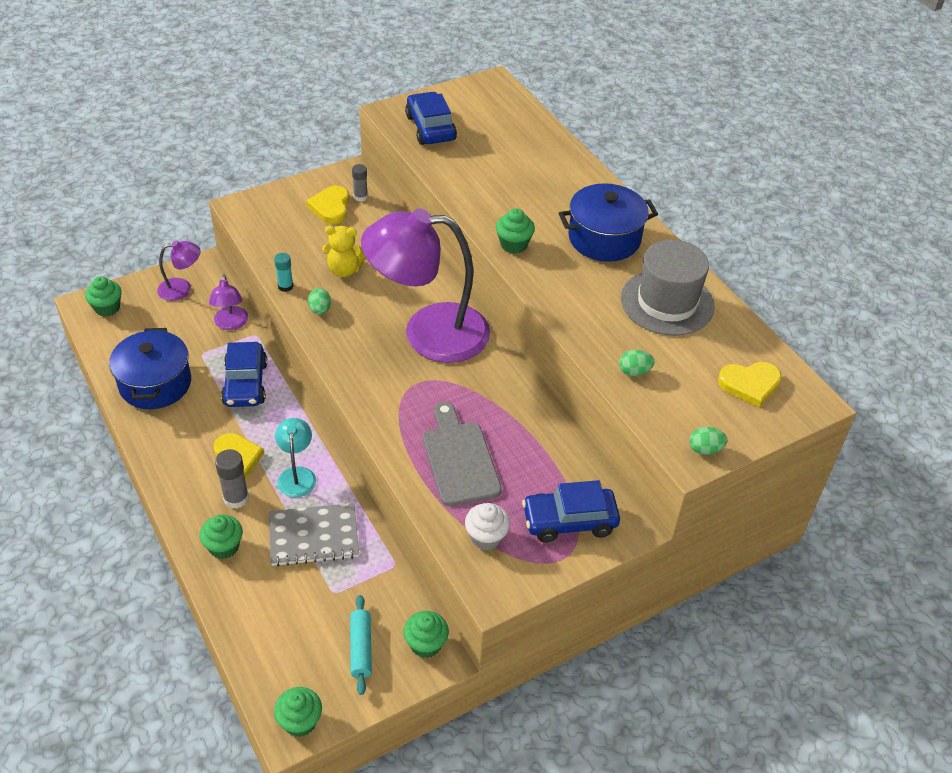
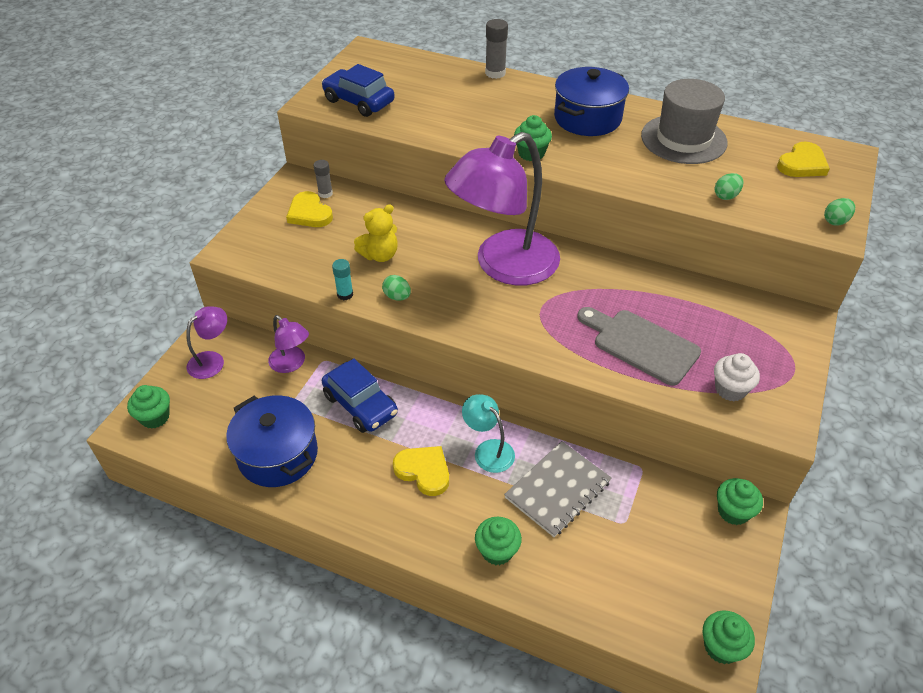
camera: 35 degrees left, 0 degrees up
grey glue stick [215,449,249,509] -> grey glue stick moved to [485,19,508,79]
turquoise rolling pin [350,595,372,695] -> none
blue car [522,480,620,543] -> none

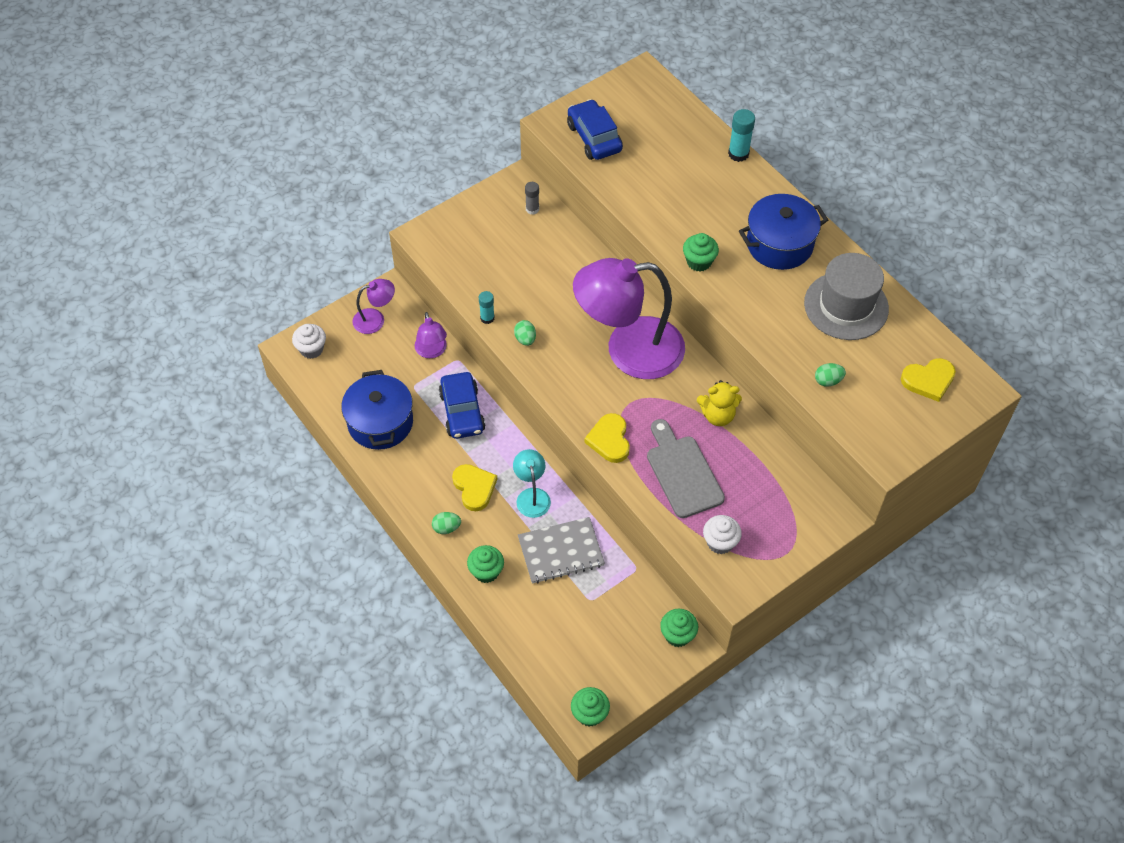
camera: 30 degrees right, 10 degrees up
green cupcake [127,385,170,429] -> white cupcake [292,324,326,359]
yellow heart [286,191,333,227] -> yellow heart moved to [584,413,630,463]
yellow teddy bear [354,204,398,262] -> yellow teddy bear moved to [697,380,742,426]
grey glue stick [485,19,508,79] -> turquoise glue stick [728,109,755,162]
green egg [824,198,855,226] -> green egg moved to [432,512,461,534]

